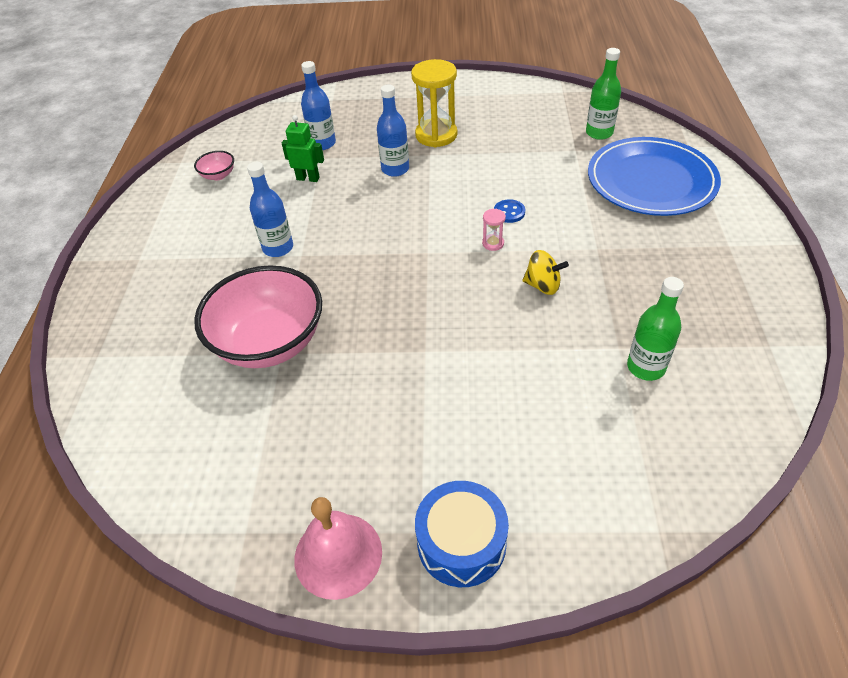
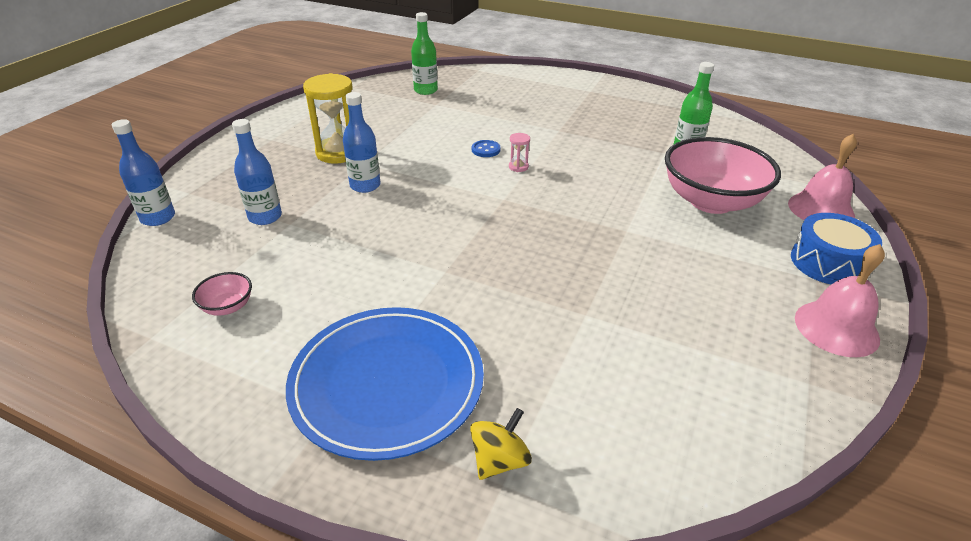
camera: 70 degrees left, 10 degrees down
pink bowl [194,265,322,368] -> pink bowl moved to [665,137,781,214]
blue bottle [247,162,293,257] -> blue bottle moved to [112,119,175,226]
green robot [282,115,324,182] -> none
yellow spinning top [523,250,569,295] -> yellow spinning top moved to [470,408,532,480]
blue plate [588,137,721,216] -> blue plate moved to [286,307,484,461]
none -> pink bell [788,134,857,220]

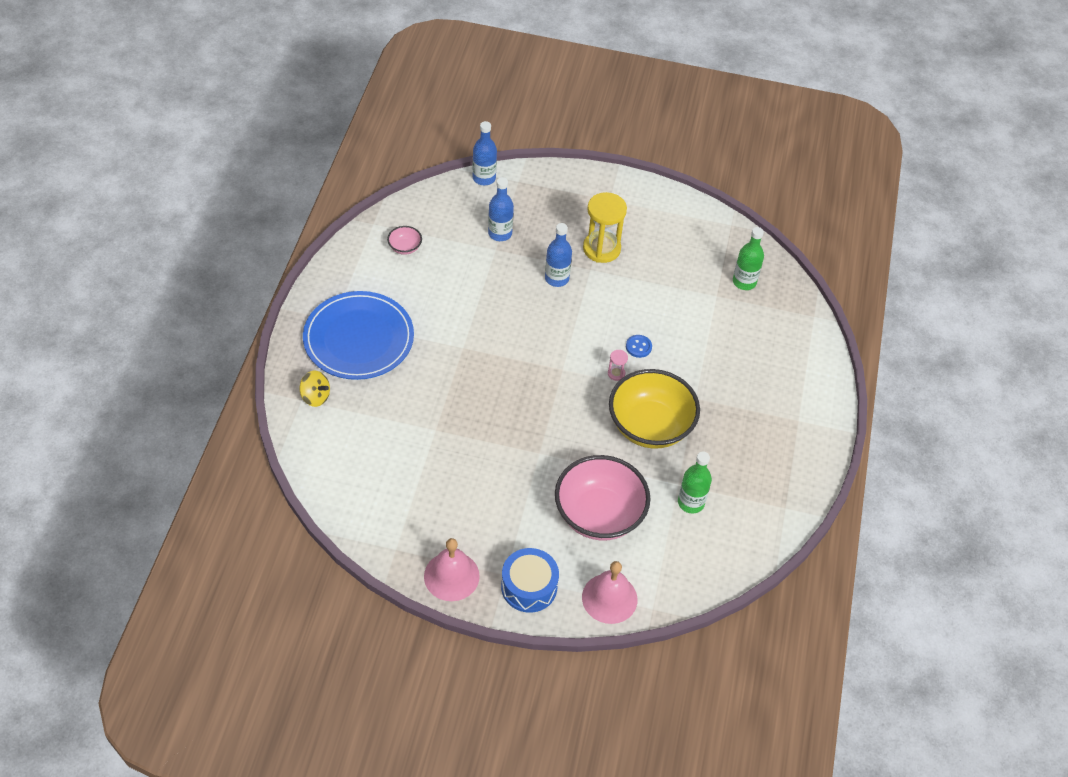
camera: 75 degrees right, 15 degrees up
none -> yellow bowl [609,369,700,449]

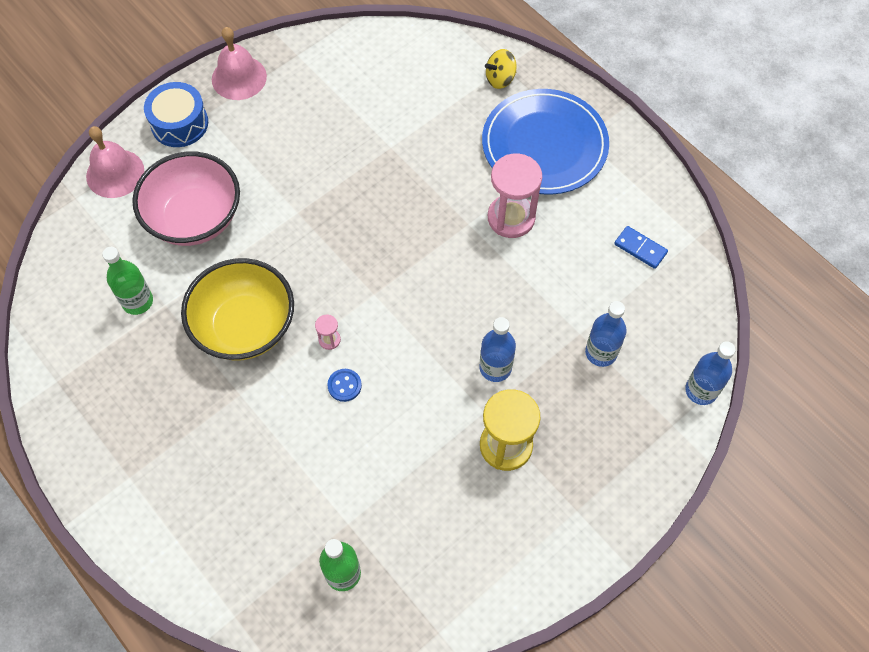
camera: 130 degrees right, 10 degrees up
pink bowl [387,226,422,255] -> blue domino [614,226,668,269]
none -> pink hourglass [488,154,542,238]

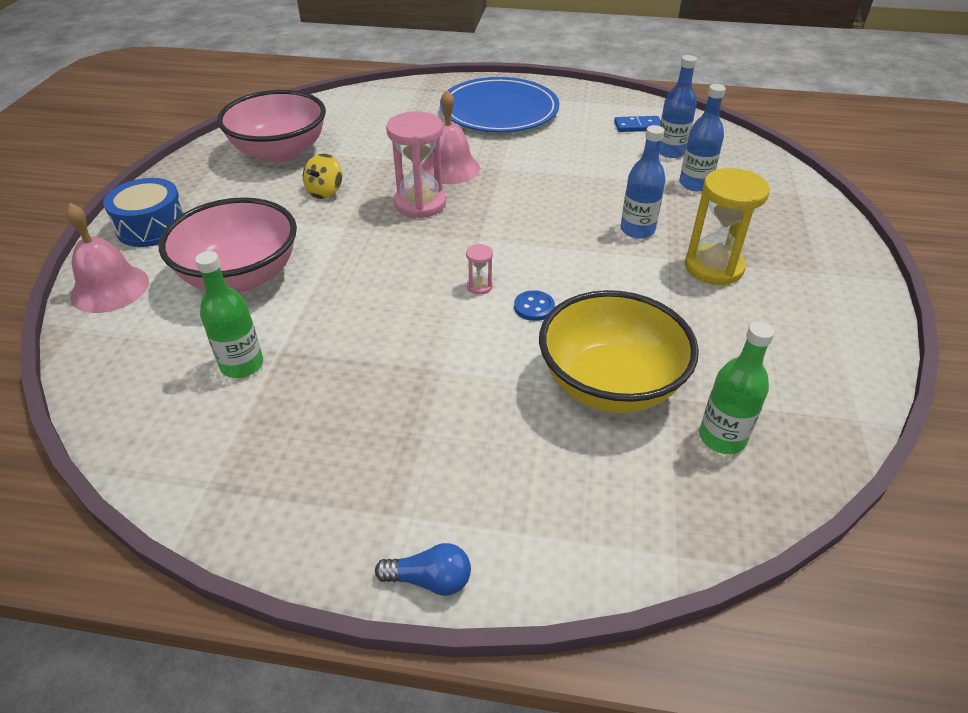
camera: 40 degrees left, 20 degrees down
yellow bowl [181,258,294,361] -> yellow bowl moved to [539,290,699,413]
pink bell [212,27,267,100] -> pink bell moved to [421,90,480,184]
yellow spinning top [485,49,517,89] -> yellow spinning top moved to [303,153,342,199]
pink hourglass [488,154,542,238] -> pink hourglass moved to [386,111,446,218]
blue bottle [685,341,736,405] -> blue bottle moved to [659,55,697,158]
none -> pink bowl [217,90,326,163]
none -> blue light bulb [375,543,471,596]

